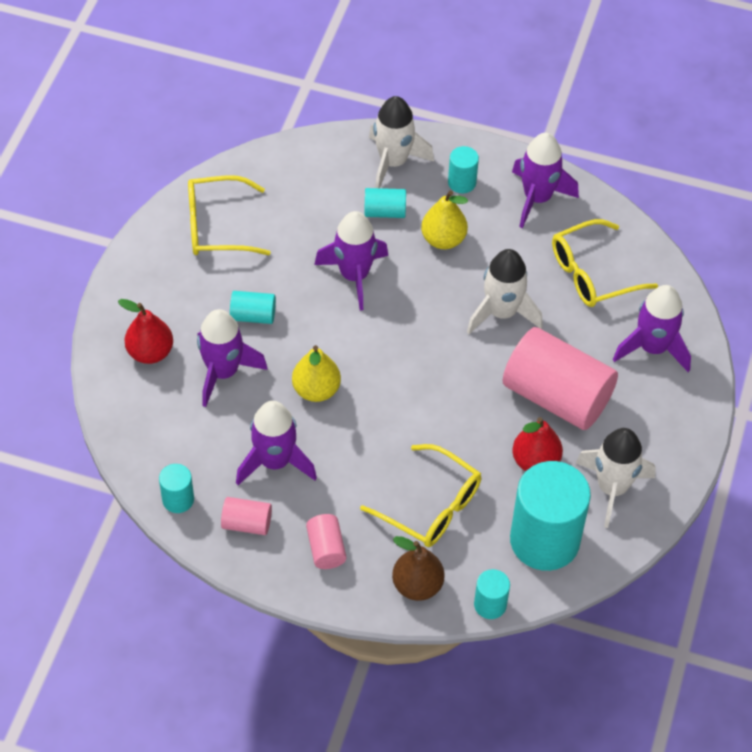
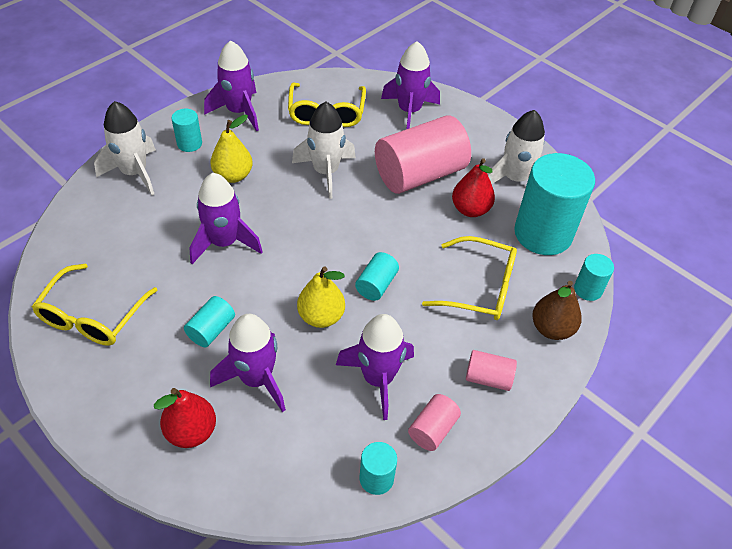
camera: 65 degrees left, 5 degrees down
yellow glasses [360,444,481,547] -> yellow glasses turned 45 degrees clockwise [422,236,517,320]
turquoise cylinder [364,188,406,218] -> turquoise cylinder moved to [355,252,399,301]

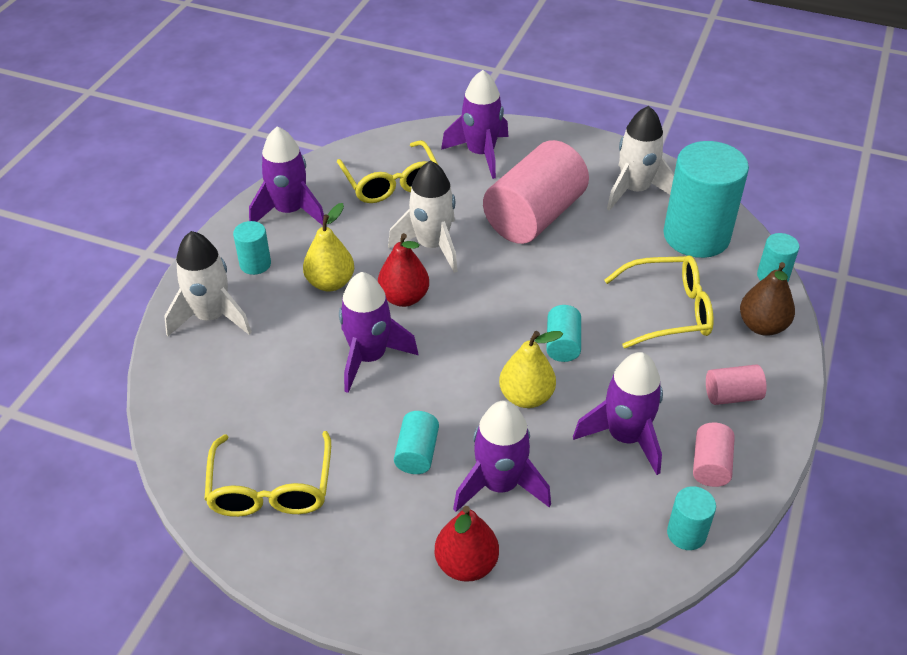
camera: 20 degrees left, 5 degrees down
red pear [452,158,495,217] -> red pear moved to [378,233,429,307]

